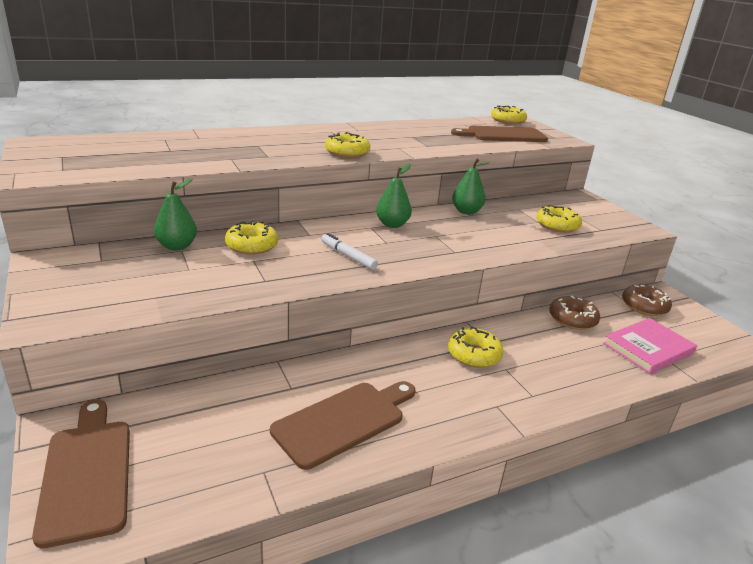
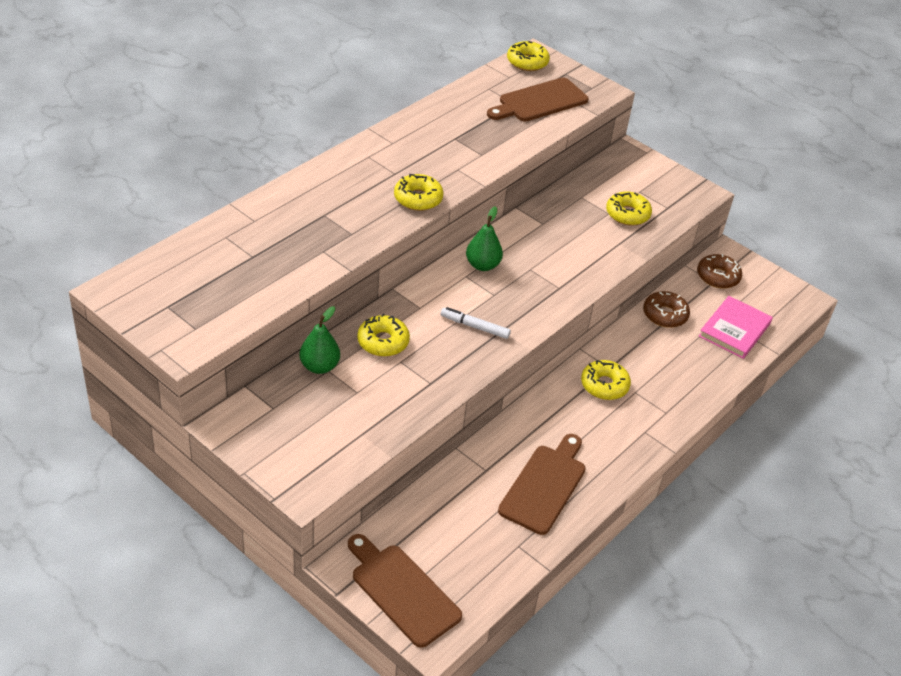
camera: 25 degrees left, 15 degrees up
green pear [452,159,490,215] -> none

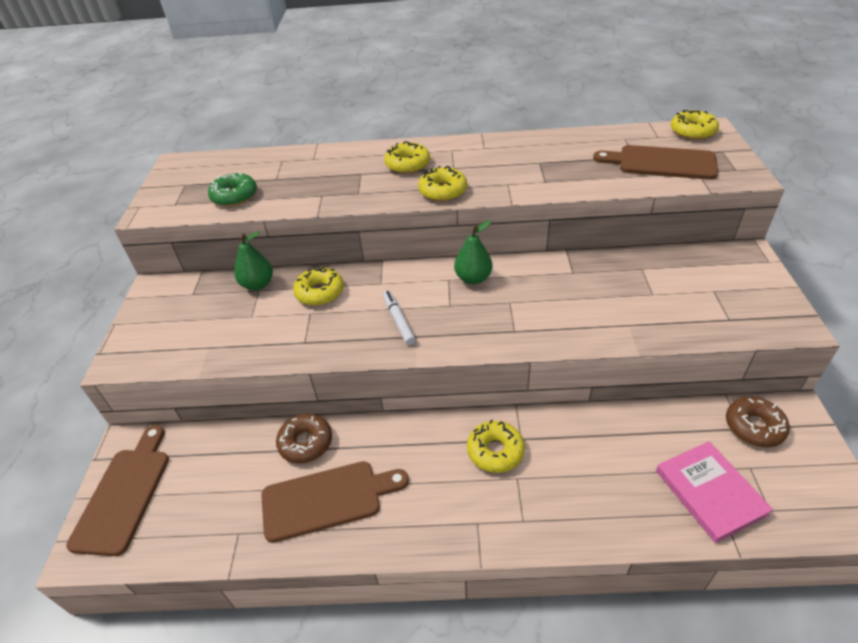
camera: 55 degrees right, 0 degrees up
yellow donut [606,191,652,226] -> yellow donut moved to [384,141,430,174]
brown donut [643,291,690,328] -> brown donut moved to [276,413,332,463]
pink book [699,296,773,359] -> pink book turned 75 degrees clockwise [656,441,773,543]
none -> green donut [208,173,257,206]

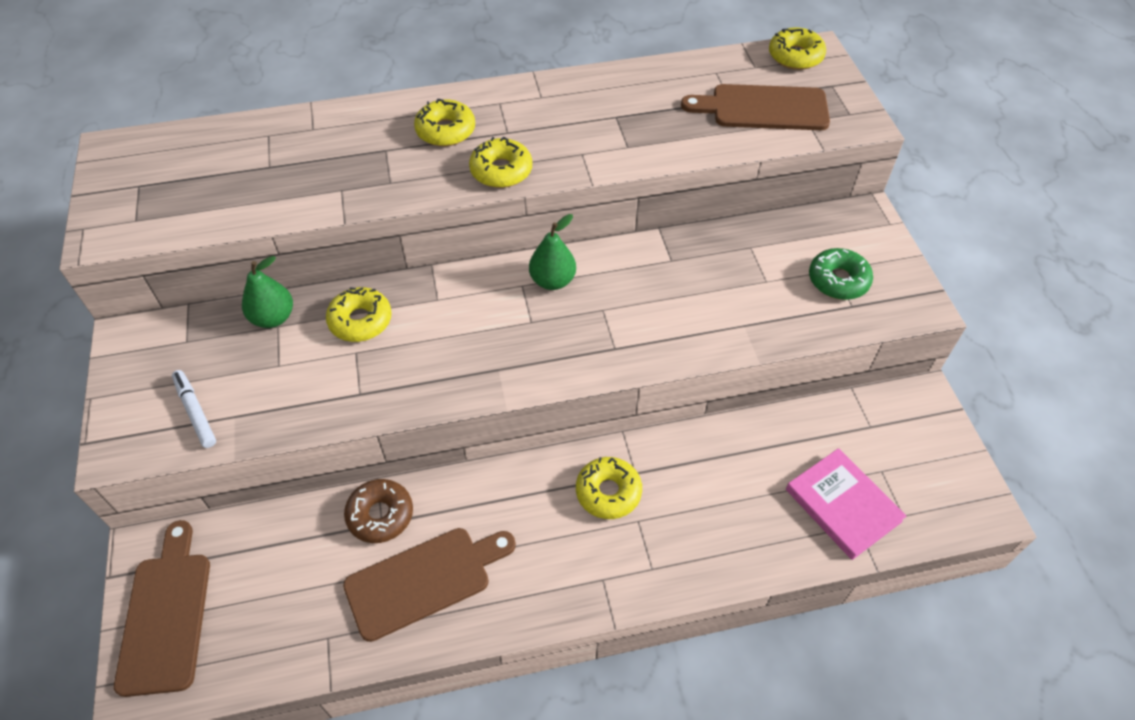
camera: 15 degrees left, 10 degrees up
green donut [208,173,257,206] -> green donut moved to [809,248,873,300]
white marker [383,290,416,345] -> white marker moved to [172,370,216,448]
brown donut [726,397,790,447] -> none

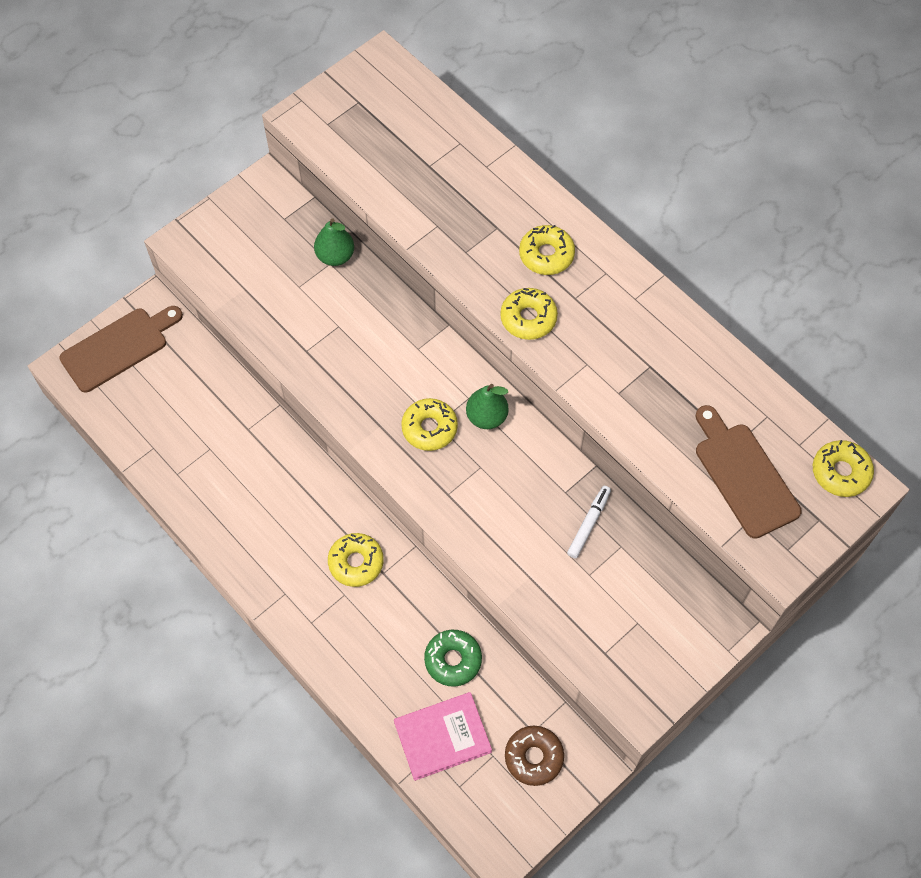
camera: 60 degrees right, 10 degrees up
white marker [172,370,216,448] -> white marker moved to [567,486,611,558]
yellow donut [326,287,392,342] -> yellow donut moved to [401,398,458,451]
brown cutting board [343,528,516,642] -> none
brown donut [344,479,413,543] -> brown donut moved to [505,726,564,786]
pink book [786,448,906,560] -> pink book turned 45 degrees clockwise [394,692,492,781]
green donut [809,248,873,300] -> green donut moved to [424,630,482,687]

